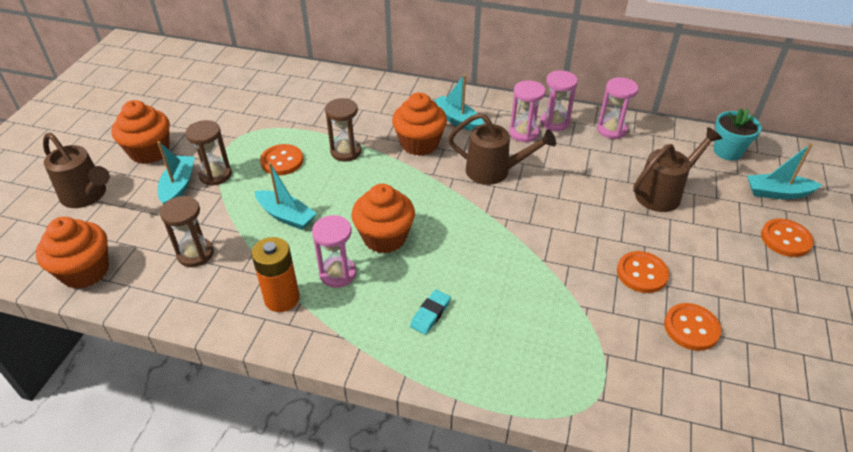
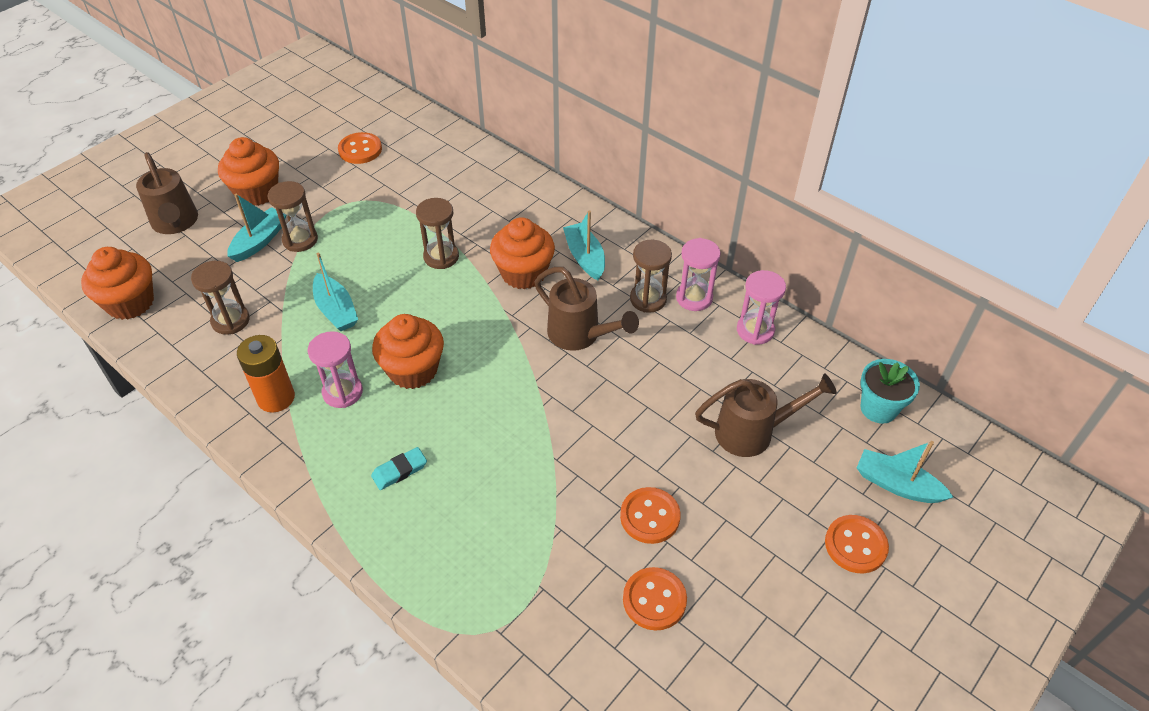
camera: 25 degrees right, 5 degrees up
orange button [260,144,303,175] -> orange button moved to [338,132,382,164]
pink hourglass [509,80,546,142] -> brown hourglass [630,240,672,313]

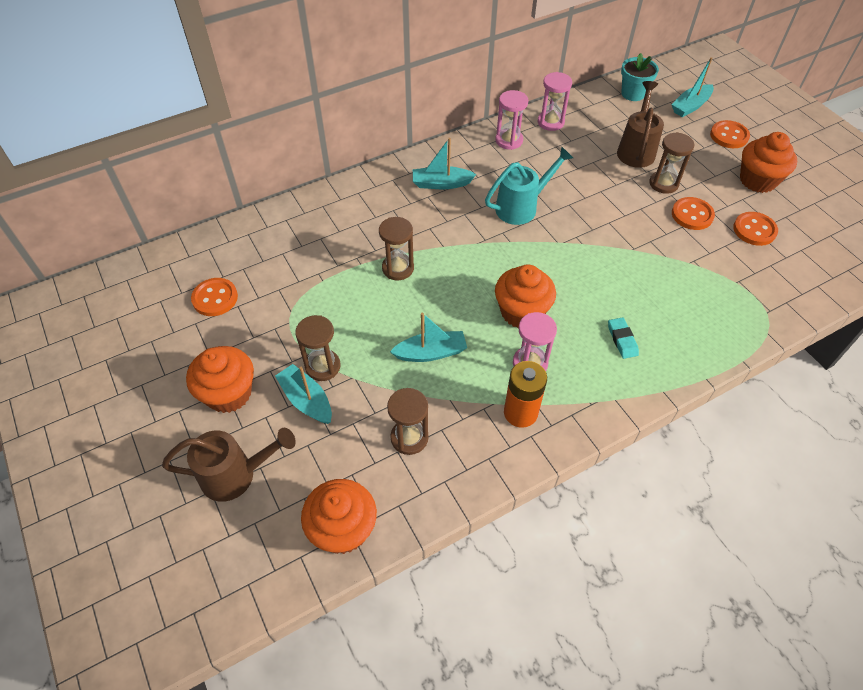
camera: 70 degrees left, 5 degrees up
orange cupcake [490,217,555,289] -> orange cupcake moved to [740,132,797,193]
brown watering can [534,267,639,351] -> turquoise watering can [485,146,573,225]
brown hourglass [630,240,672,313] -> brown hourglass moved to [649,132,694,194]

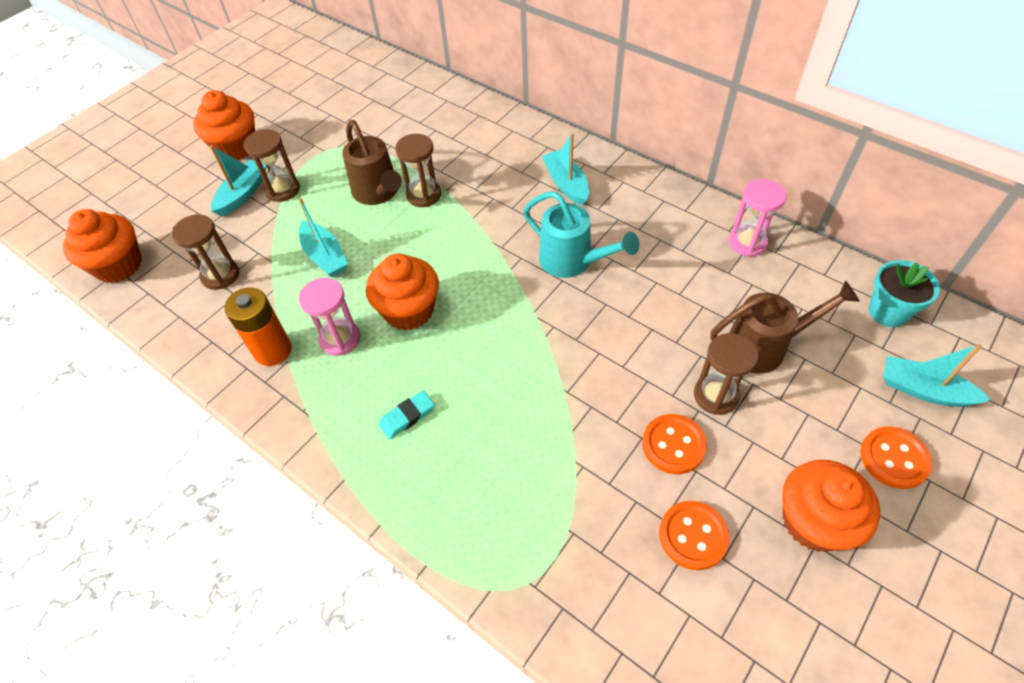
camera: 70 degrees right, 0 degrees up
brown watering can [162,428,296,502] -> brown watering can moved to [342,120,402,205]
orange button [191,278,238,316] -> none
pink hourglass [495,90,528,150] -> none

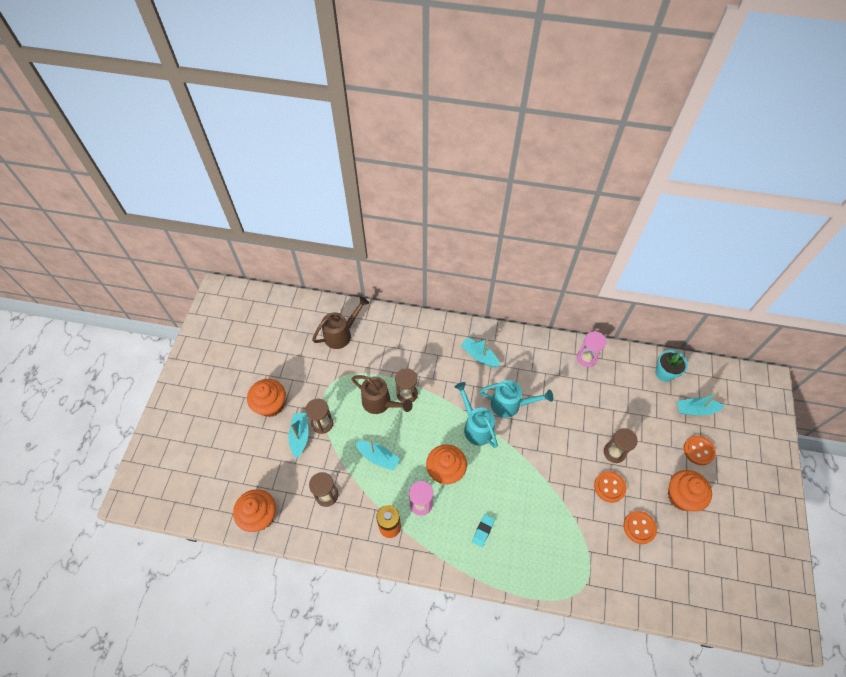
camera: 30 degrees left, 5 degrees up
brown watering can [710,280,860,374] -> brown watering can moved to [312,296,369,349]
none -> turquoise watering can [455,382,498,448]

